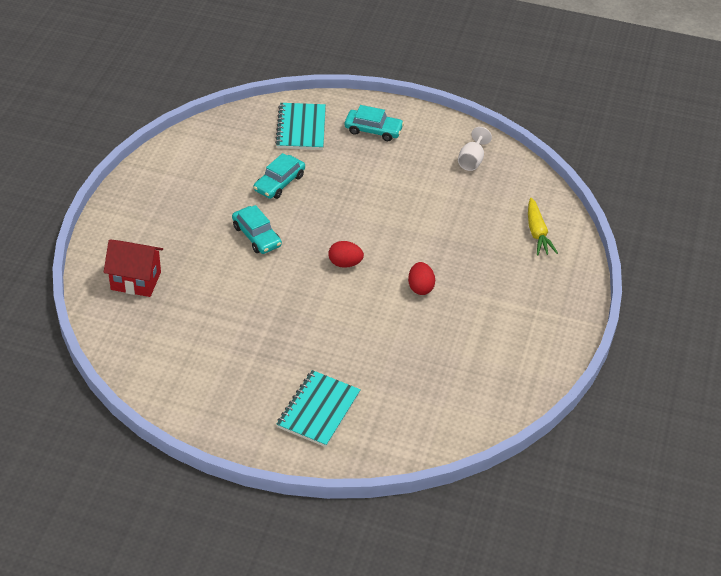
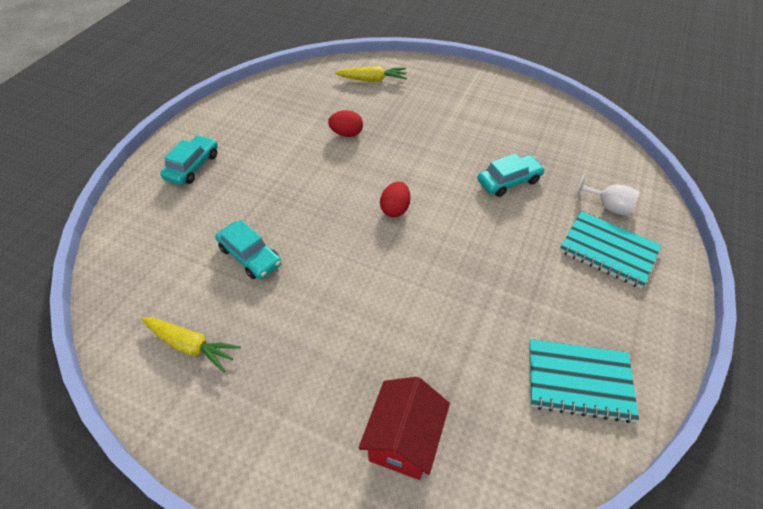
camera: 80 degrees left, 5 degrees up
turquoise car [232,205,282,254] -> turquoise car moved to [477,153,545,197]
turquoise notebook [275,103,326,150] -> turquoise notebook moved to [529,339,639,423]
red egg [408,262,435,295] -> red egg moved to [328,110,363,137]
white goblet [458,127,492,171] -> white goblet moved to [574,175,640,216]
none -> yellow carrot [142,317,241,372]

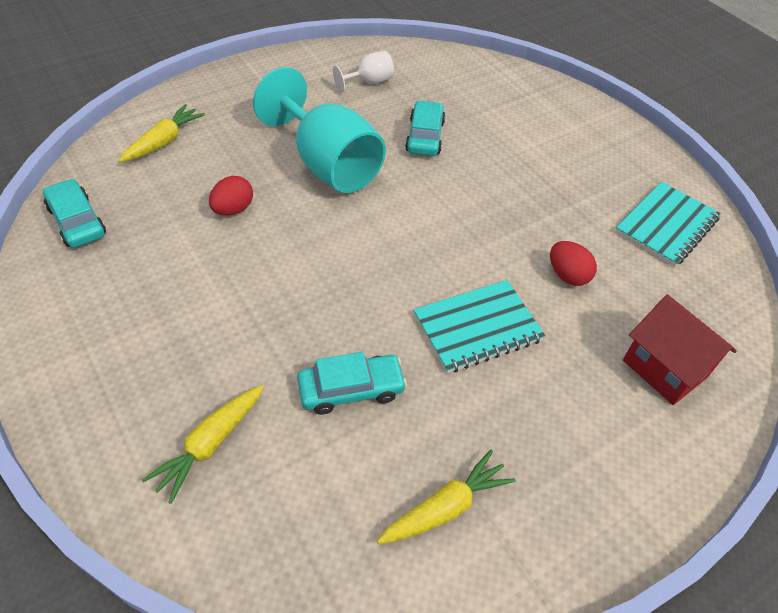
camera: 60 degrees left, 0 degrees up
turquoise car [160,135,218,185] -> turquoise car moved to [43,179,106,248]
red egg [380,181,410,217] -> red egg moved to [550,241,597,286]
turquoise notebook [559,211,661,289] -> turquoise notebook moved to [414,280,546,373]
white goblet [574,175,640,216] -> white goblet moved to [333,51,394,92]
none -> yellow carrot [142,385,264,504]
none -> turquoise goblet [253,67,386,193]

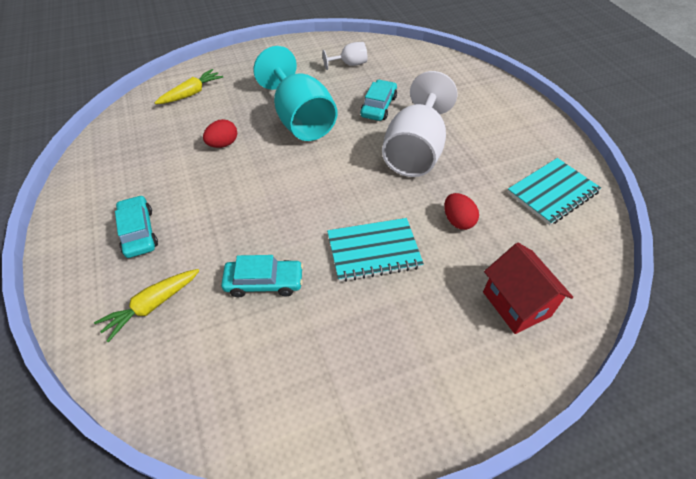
camera: 15 degrees right, 0 degrees up
turquoise car [43,179,106,248] -> turquoise car moved to [115,195,158,258]
yellow carrot [377,450,516,544] -> none
none -> white goblet [382,71,458,177]

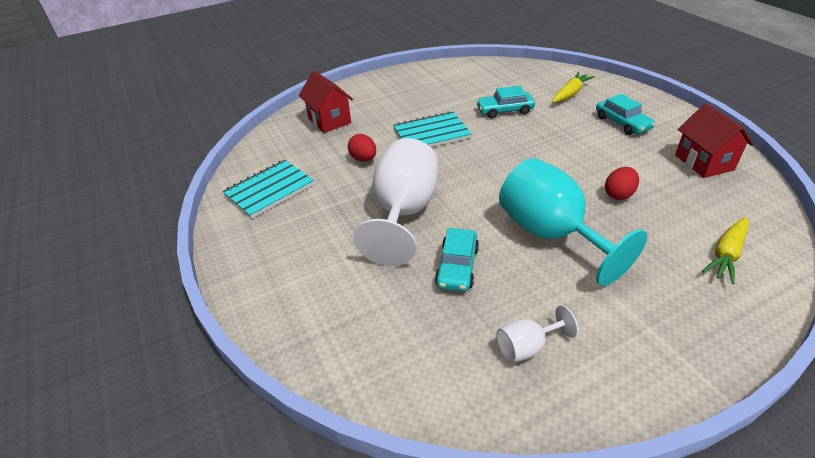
camera: 175 degrees right, 10 degrees down
none -> red house [675,103,754,178]

